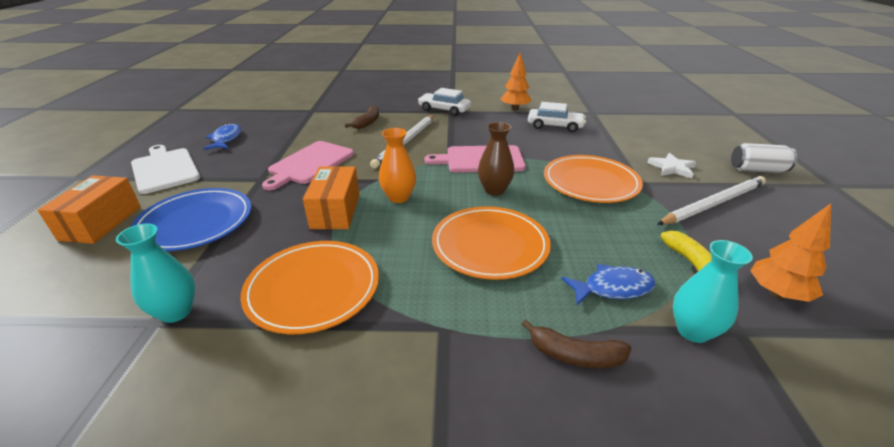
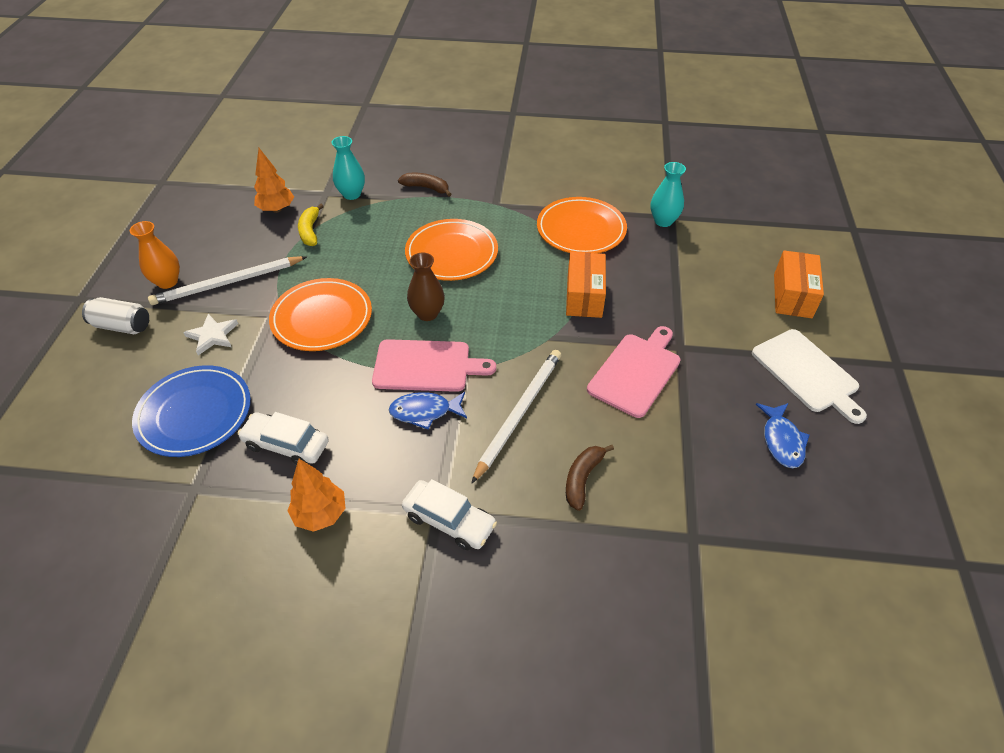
camera: 175 degrees left, 15 degrees up
blue plate [131,188,252,251] -> blue plate moved to [132,365,251,457]
orange vase [379,128,416,203] -> orange vase moved to [130,221,180,289]
blue fish [561,264,656,305] -> blue fish moved to [389,392,467,429]

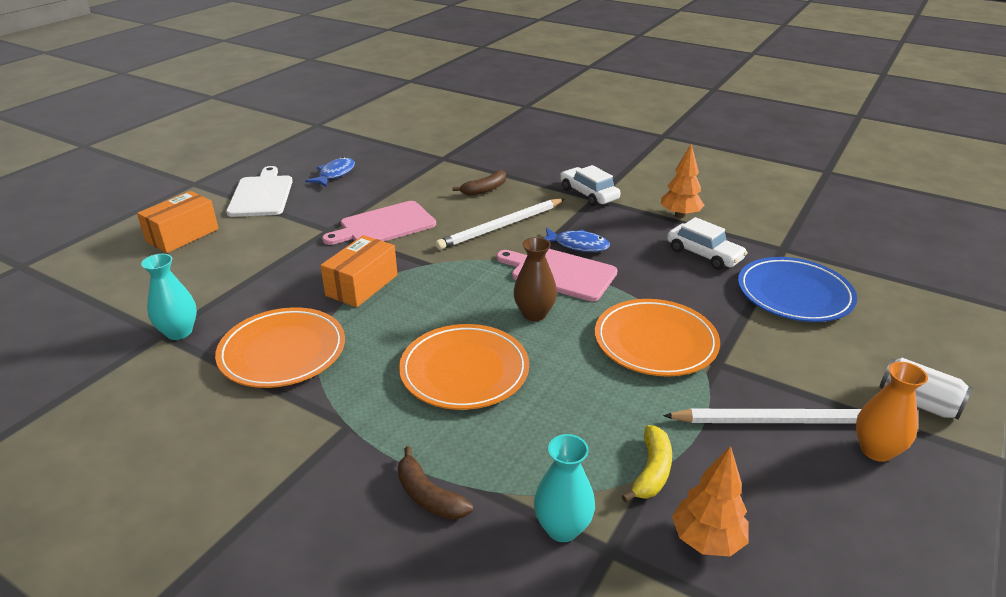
camera: 155 degrees left, 15 degrees down
white star [183,314,238,355] -> none

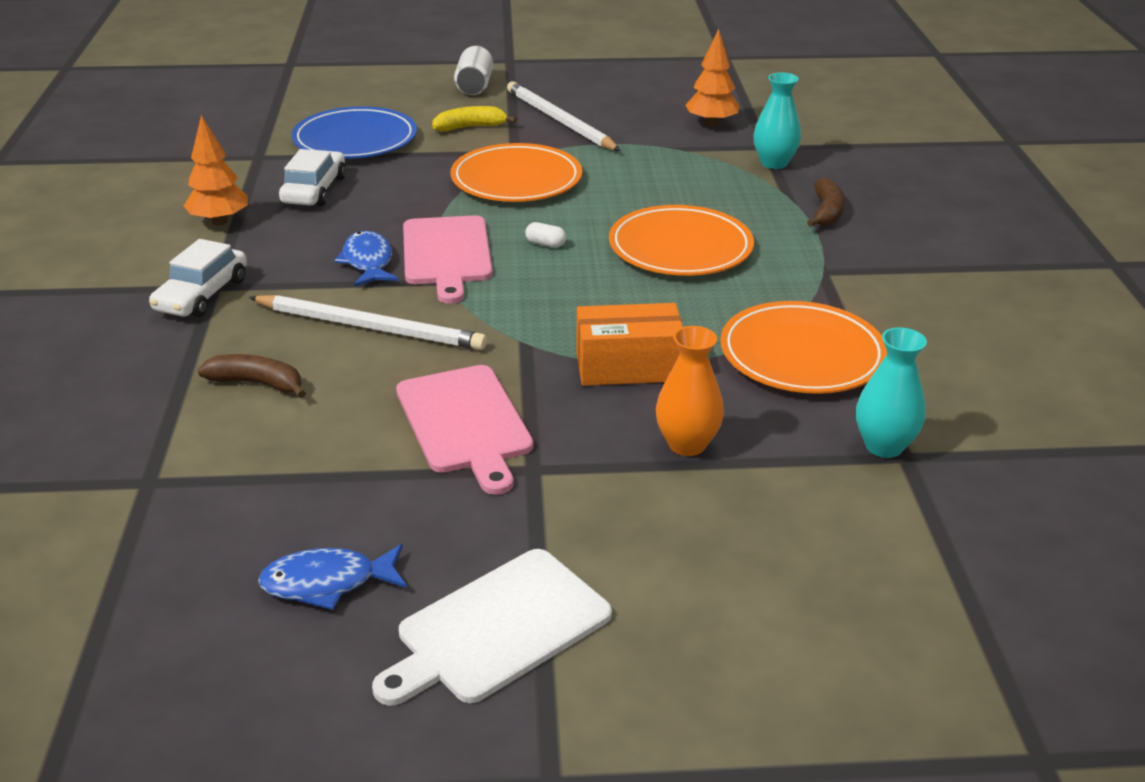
camera: 125 degrees left, 0 degrees up
orange box [137,191,219,253] -> none
pink cutting board [322,201,436,245] -> pink cutting board turned 45 degrees clockwise [396,365,533,495]
brown vase [514,237,557,321] -> white capsule [525,222,566,248]
yellow banana [622,425,672,502] -> yellow banana moved to [432,106,517,132]
orange vase [856,362,928,462] -> orange vase moved to [656,326,724,456]

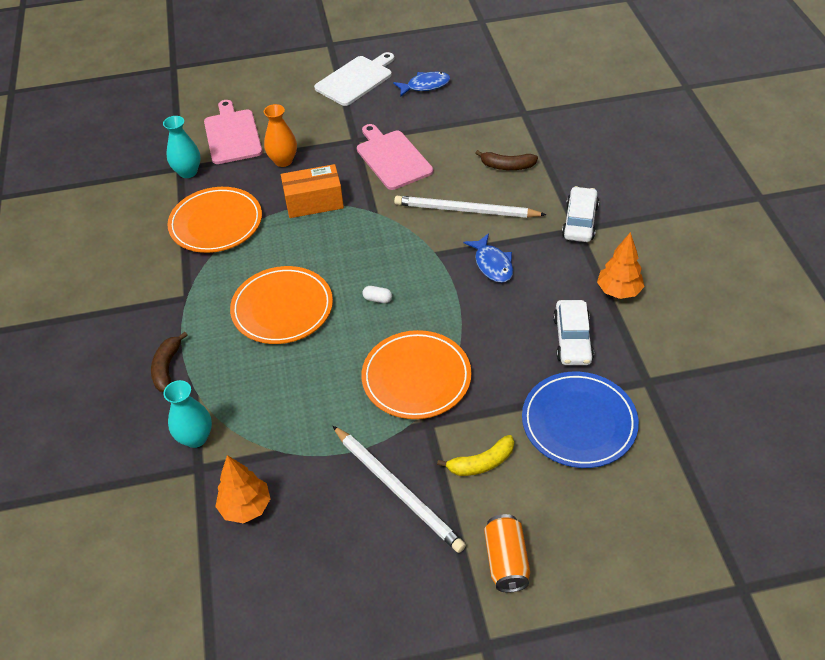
camera: 175 degrees right, 15 degrees up
pink cutting board [403,215,493,304] -> pink cutting board moved to [204,100,263,164]
white can [454,45,493,95] -> orange can [484,514,530,593]

